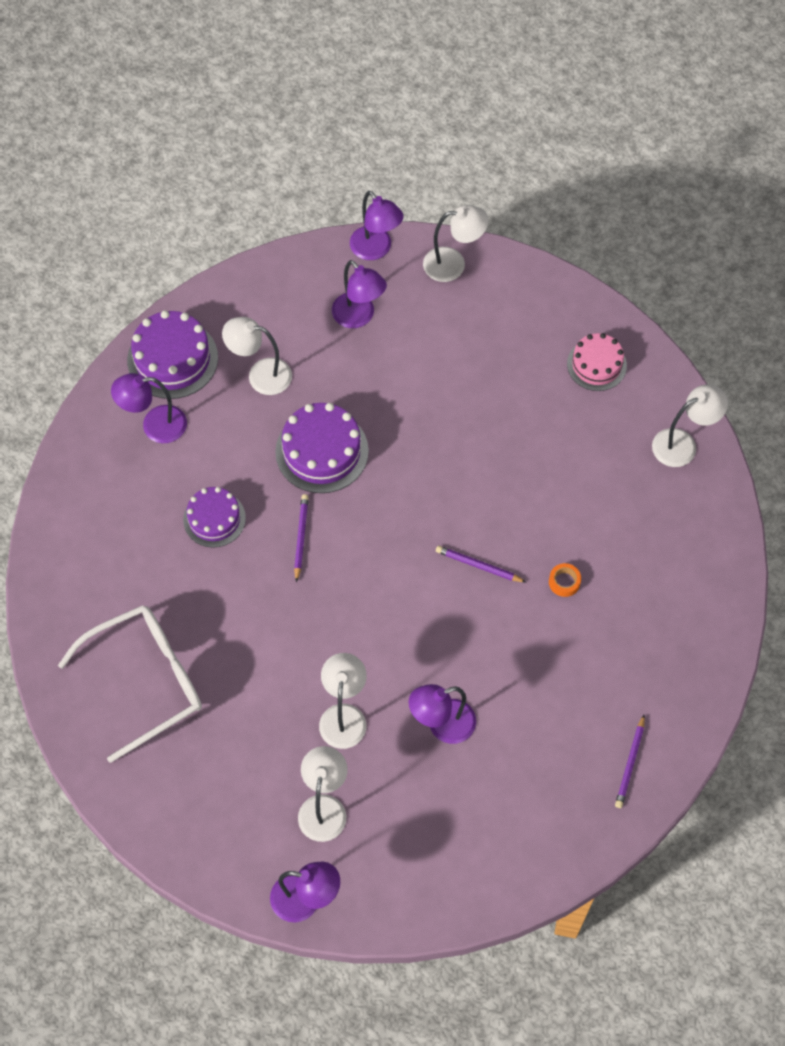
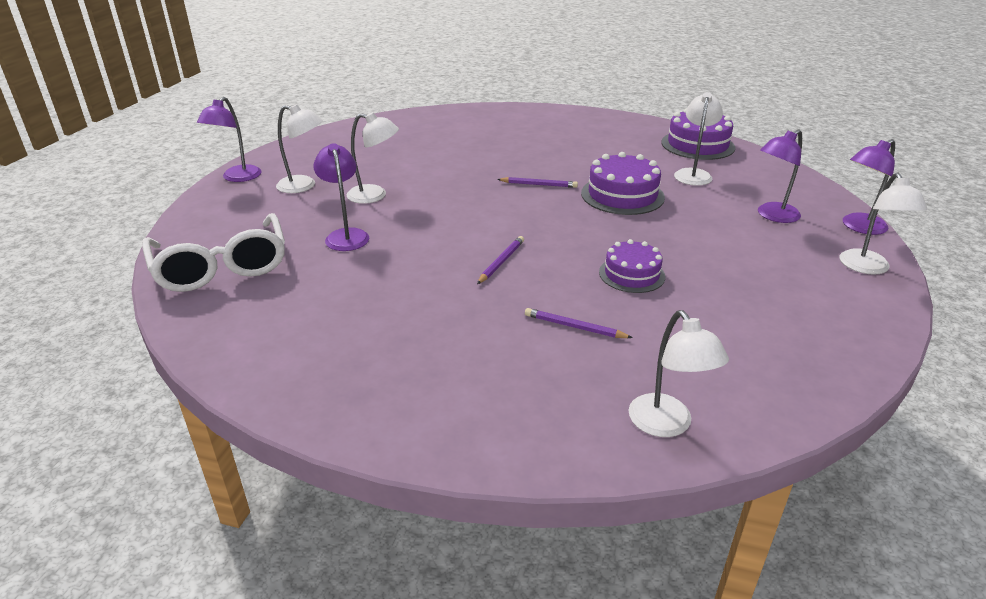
camera: 95 degrees right, 30 degrees down
white glasses [58,605,202,763] -> white glasses moved to [142,213,285,292]
purple lamp [111,373,187,443] -> none
purple cake [183,487,246,548] -> purple cake moved to [599,239,665,293]
orange tape [549,563,581,597] -> none
pink cake [567,333,627,391] -> none
purple pencil [615,715,645,808] -> purple pencil moved to [525,308,633,338]

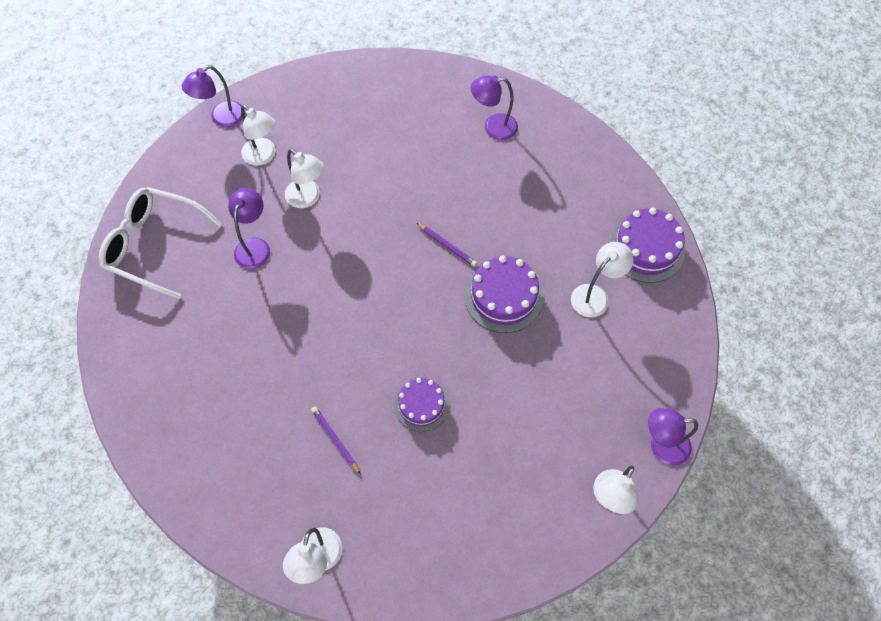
camera: 30 degrees right, 30 degrees up
white glasses [142,213,285,292] -> white glasses turned 105 degrees clockwise [99,187,222,299]
purple pencil [477,236,524,284] -> none
purple lamp [758,130,802,223] -> purple lamp moved to [471,76,518,140]

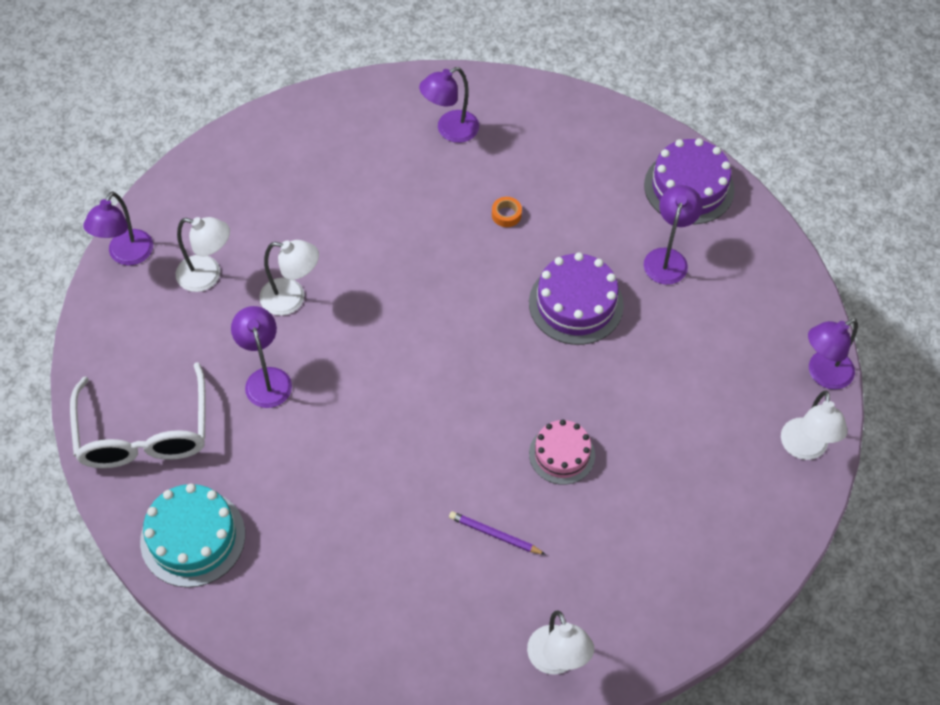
camera: 30 degrees left, 5 degrees down
white glasses [99,187,222,299] -> white glasses turned 90 degrees counterclockwise [70,362,206,468]
purple cake [394,378,449,432] -> pink cake [529,420,595,485]
purple pencil [417,223,477,267] -> none
white lamp [571,242,634,317] -> purple lamp [644,185,703,285]
none -> turquoise cake [140,484,245,587]
none -> orange tape [492,197,522,227]

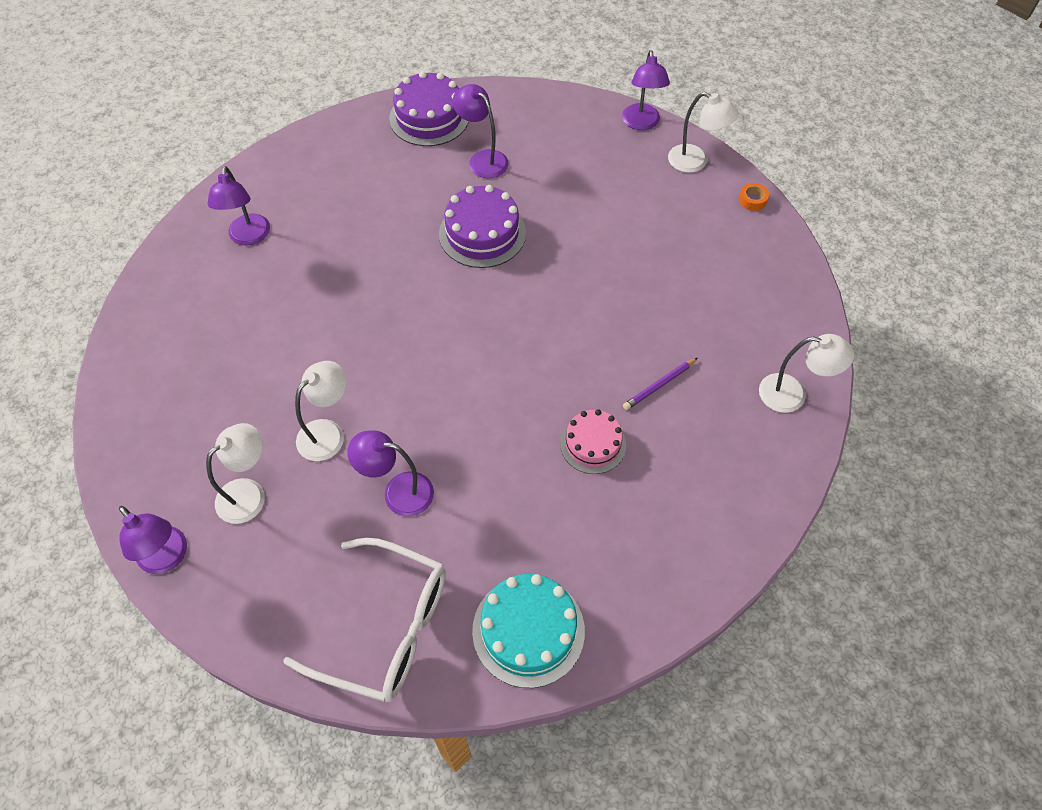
camera: 60 degrees left, 0 degrees up
orange tape [492,197,522,227] -> orange tape moved to [739,183,769,211]
pink cake [529,420,595,485] -> pink cake moved to [560,409,626,474]

